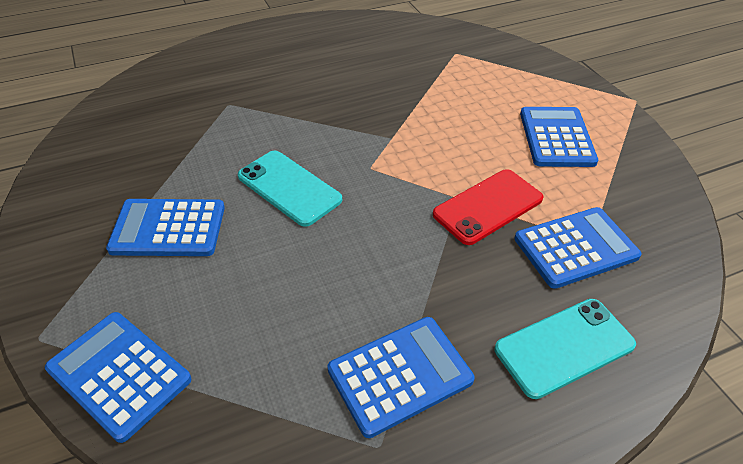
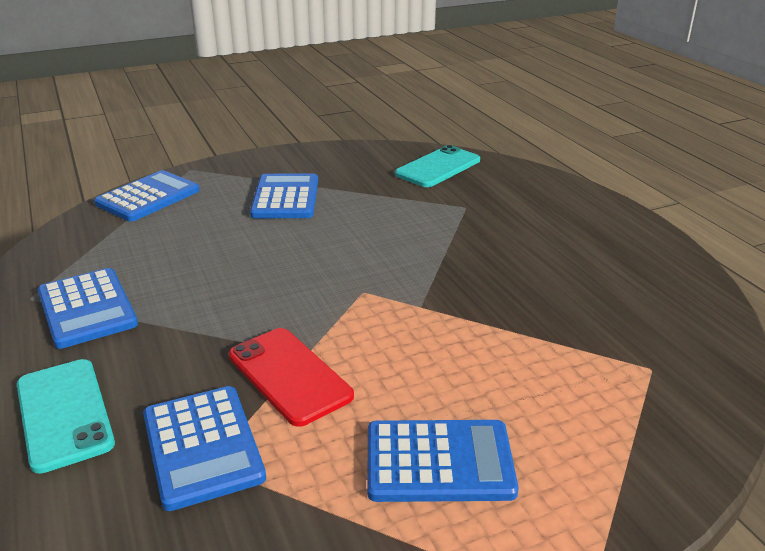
camera: 90 degrees right, 15 degrees down
turquoise phone [238,151,342,227] -> turquoise phone moved to [395,145,480,187]

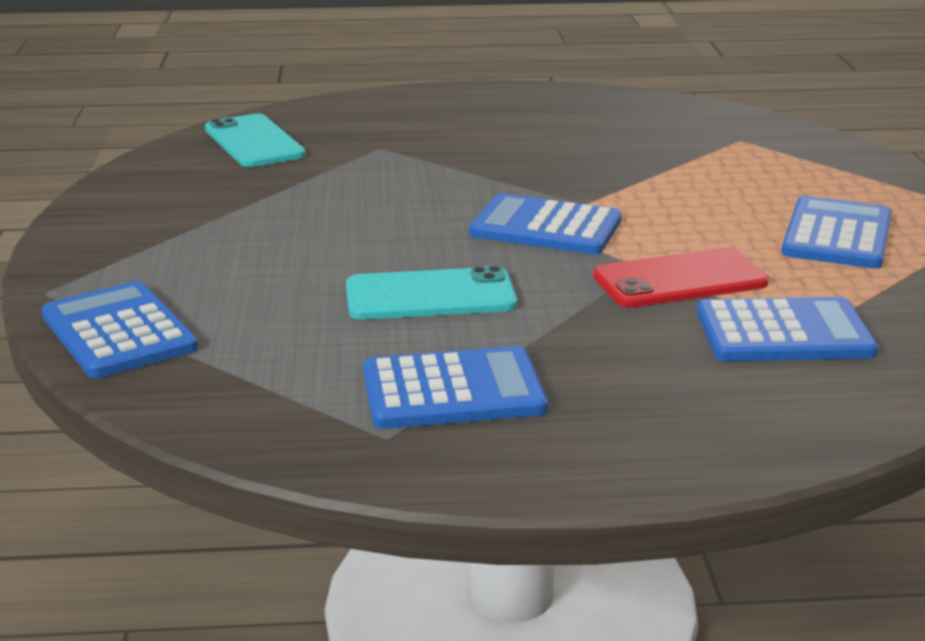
camera: 70 degrees left, 5 degrees down
turquoise phone [17,359,115,474] -> turquoise phone moved to [346,266,517,320]
blue calculator [250,173,318,218] -> blue calculator moved to [469,193,622,254]

